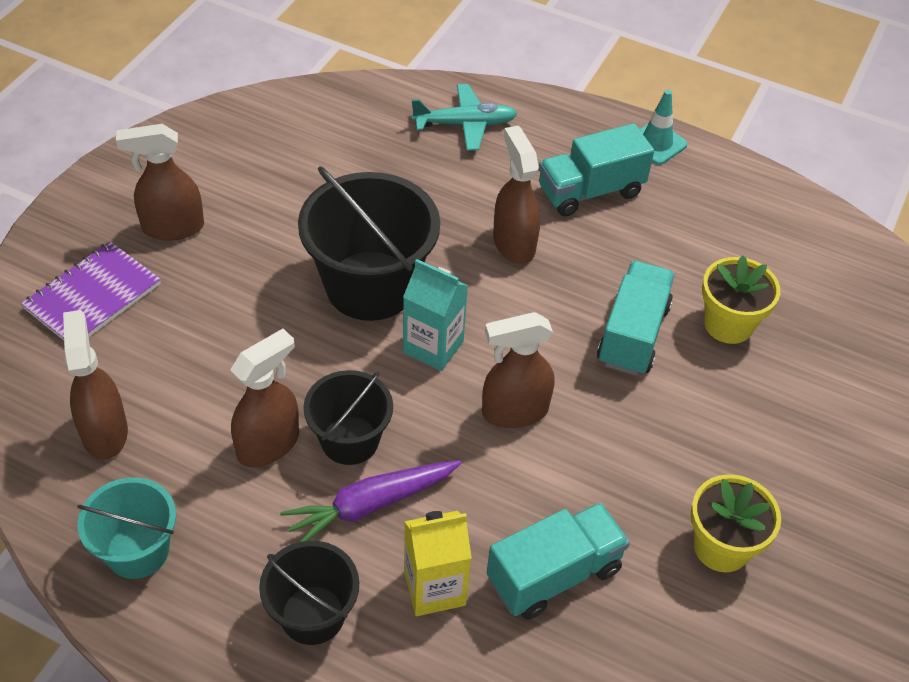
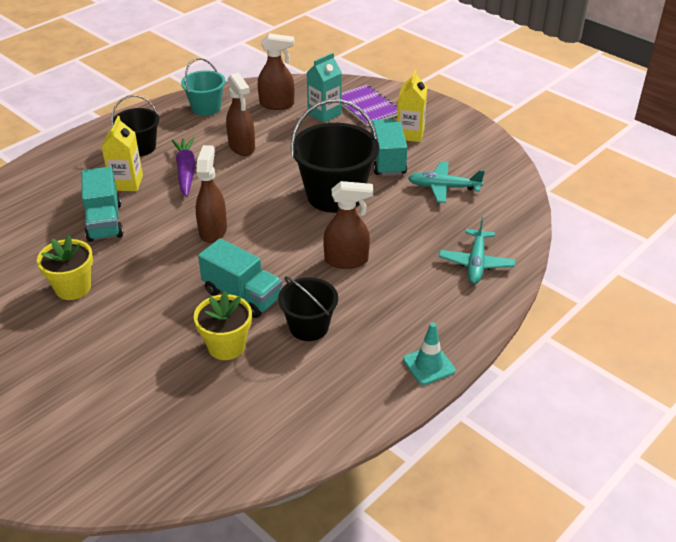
camera: 110 degrees right, 10 degrees down
brown spray bottle [116,124,204,241] -> yellow carton [397,70,428,142]
black bucket [303,370,393,465] -> black bucket moved to [278,277,338,341]
turquoise carton [403,259,468,371] -> turquoise carton moved to [307,53,342,123]
turquoise truck [539,123,654,216] -> turquoise truck moved to [370,119,407,176]
none -> turquoise plane [408,162,485,203]

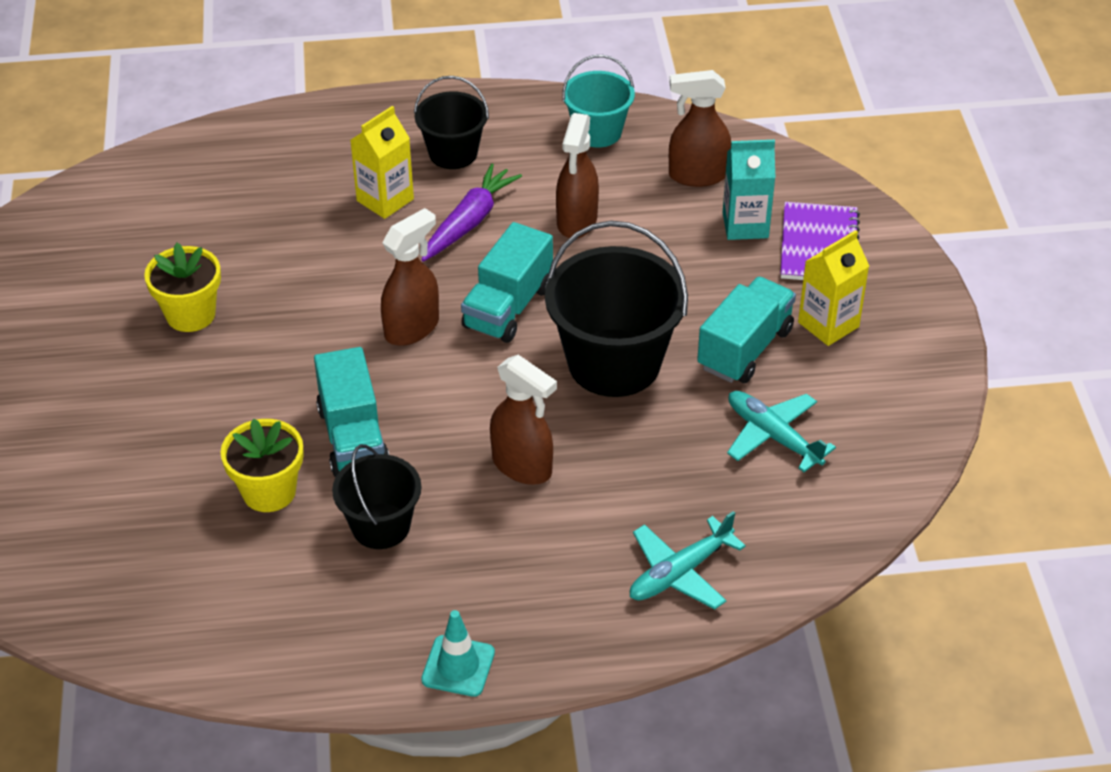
camera: 40 degrees right, 5 degrees up
turquoise truck [81,167,123,242] -> turquoise truck moved to [461,222,553,343]
brown spray bottle [258,33,294,110] -> brown spray bottle turned 135 degrees clockwise [669,70,731,187]

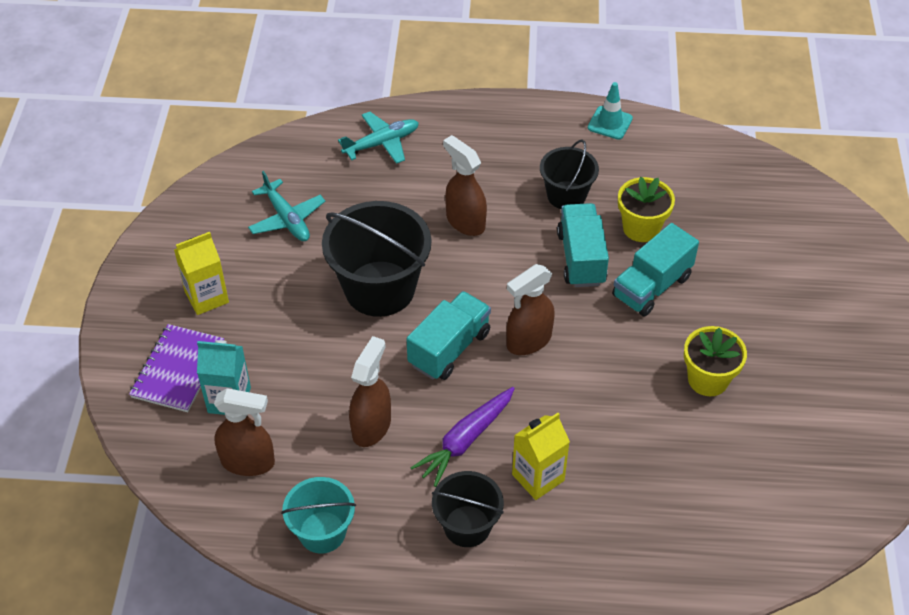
camera: 170 degrees left, 5 degrees up
turquoise traffic cone [421,610,495,697] -> turquoise traffic cone moved to [588,82,633,140]
turquoise truck [697,277,796,383] -> turquoise truck moved to [612,223,699,317]

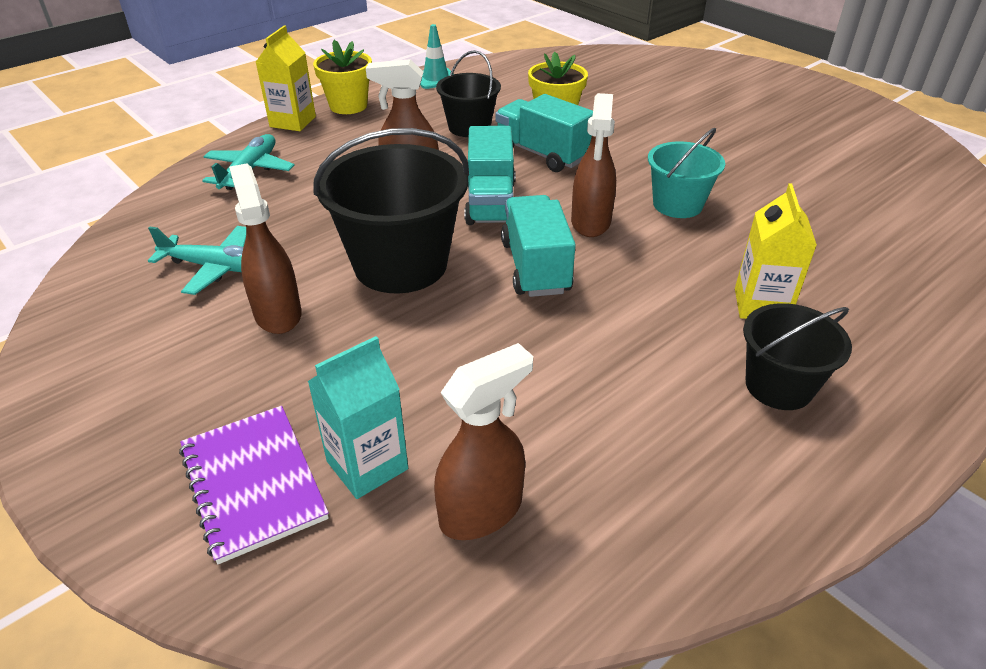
camera: 45 degrees left, 10 degrees down
yellow carton [174,232,229,315] -> yellow carton moved to [256,26,316,131]
turquoise bucket [281,477,356,554] -> turquoise bucket moved to [648,128,725,218]
brown spray bottle [349,336,391,447] -> brown spray bottle moved to [229,163,302,334]
purple carrot [410,387,515,487] -> none
turquoise truck [612,223,699,317] -> turquoise truck moved to [464,126,515,225]
yellow flower pot [684,326,747,396] -> yellow flower pot moved to [313,40,372,114]

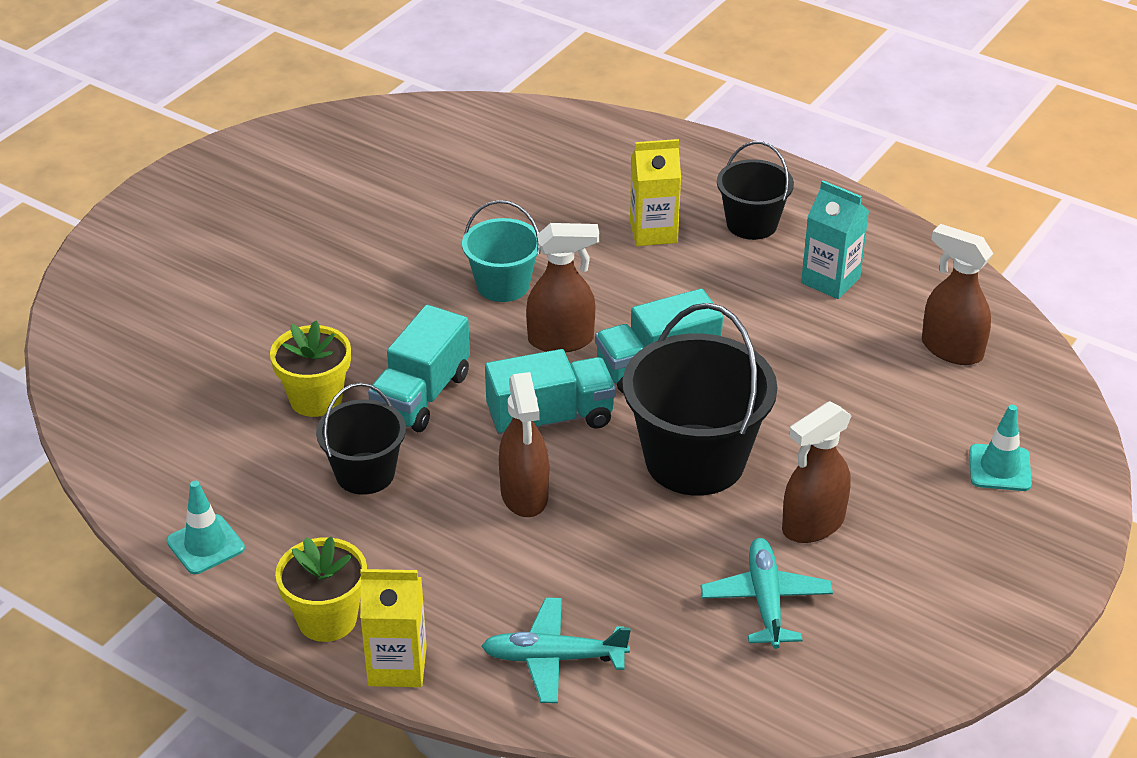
camera: 105 degrees left, 0 degrees up
purple notebook [179,406,329,564] -> turquoise traffic cone [969,404,1032,491]
turquoise carton [308,336,408,499] -> turquoise carton moved to [801,180,869,299]

